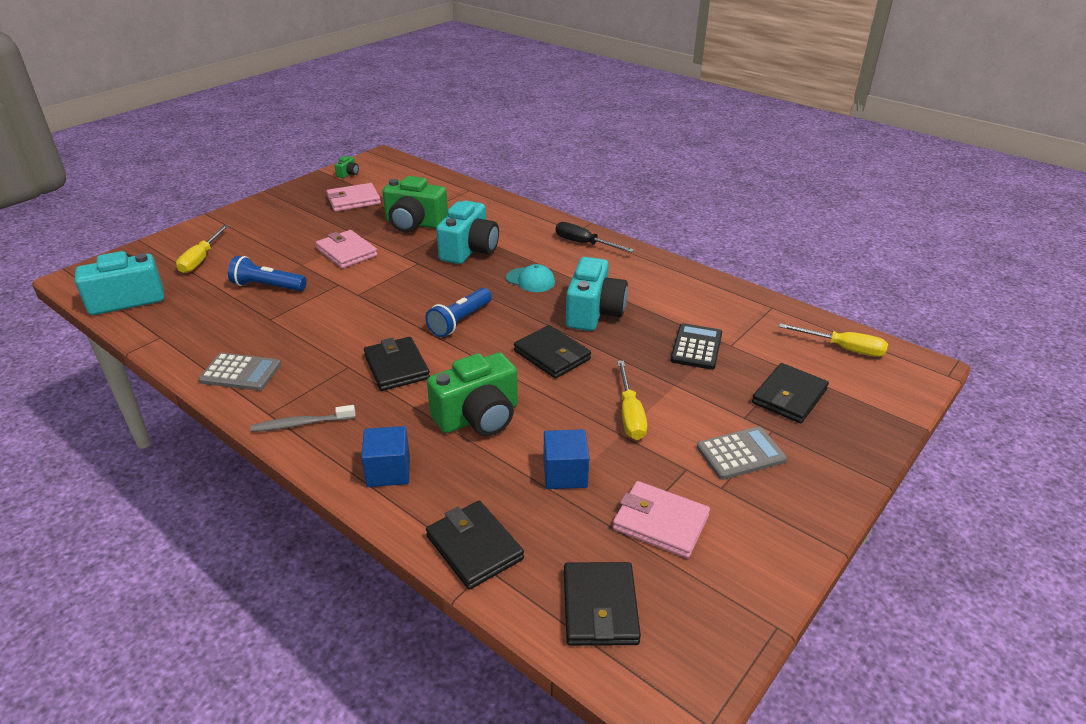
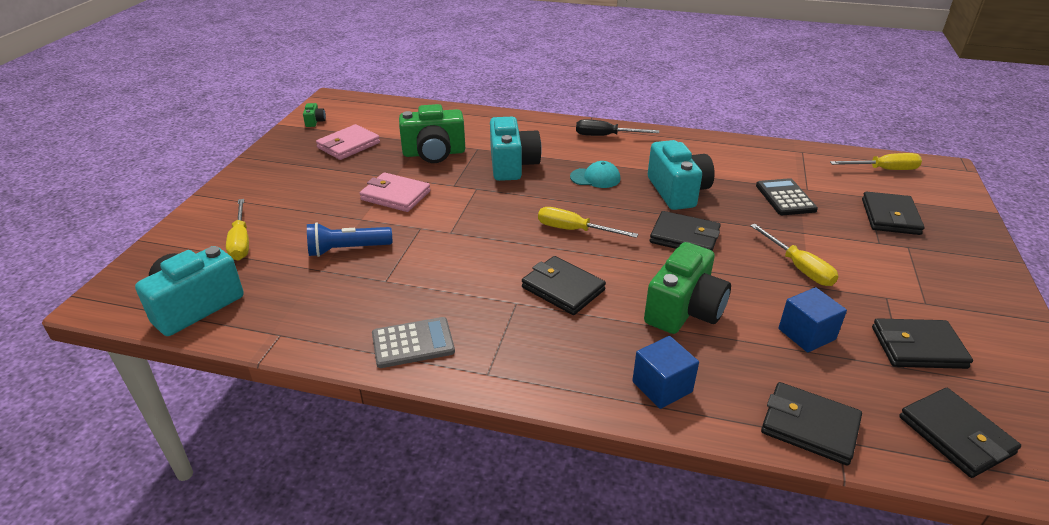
camera: 25 degrees left, 0 degrees up
grey toothbrush [251,405,355,432] -> none
blue flashlight [425,288,492,337] -> yellow screwdriver [538,207,638,238]
pink wallet [613,481,710,558] -> black wallet [872,318,973,369]
grey calculator [696,426,787,480] -> none

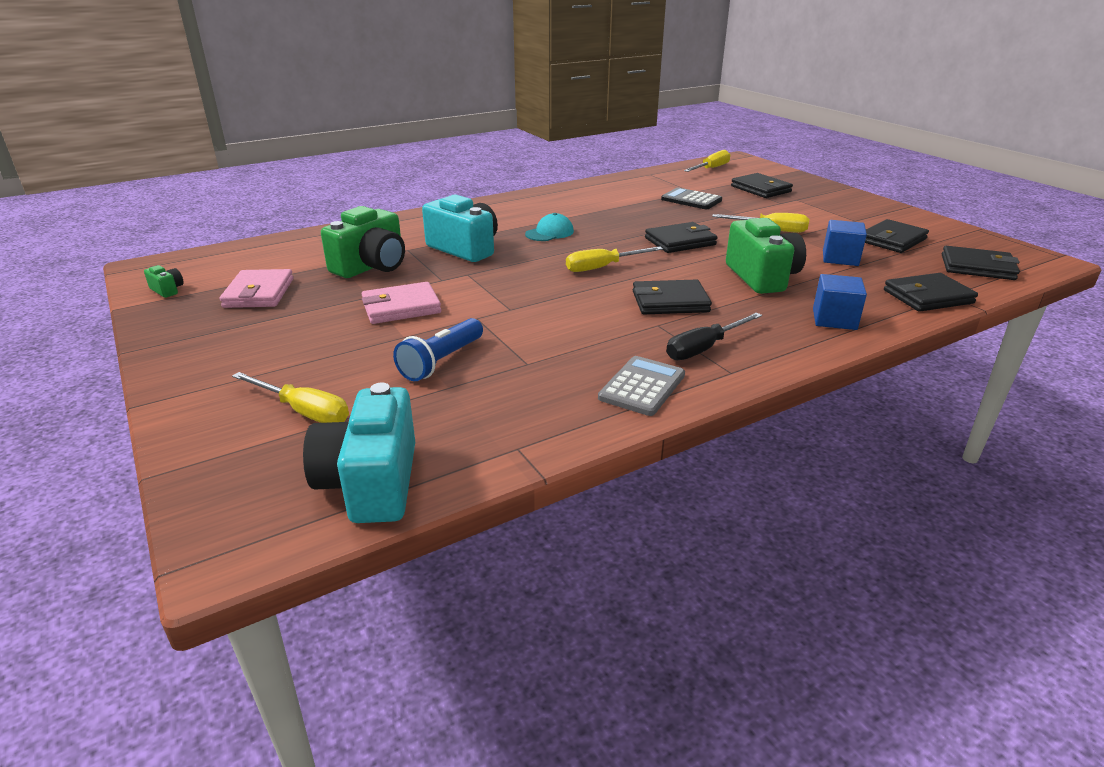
camera: 45 degrees left, 5 degrees down
black screwdriver [576,119,659,136] -> black screwdriver moved to [666,312,762,360]
turquoise camera [648,140,715,210] -> none

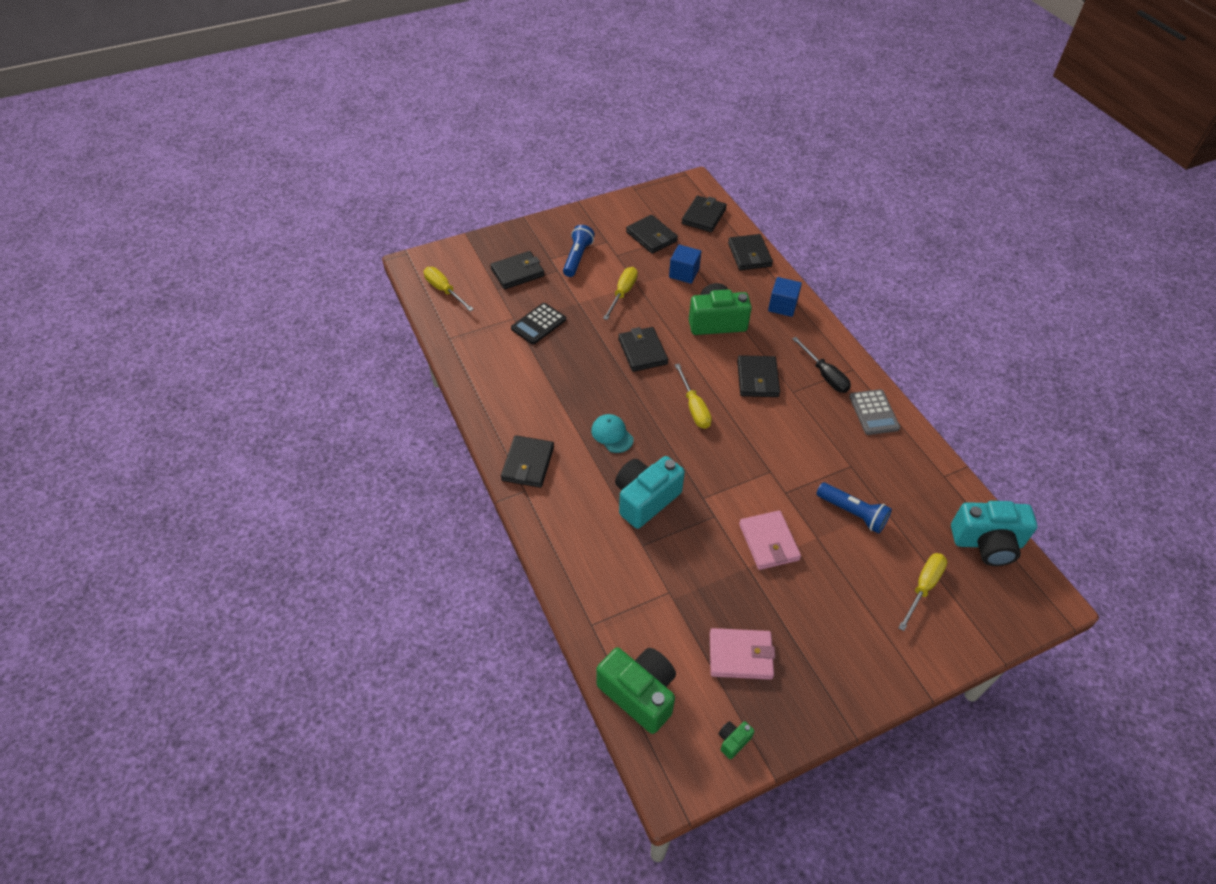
camera: 85 degrees left, 20 degrees up
green camera [321,206,405,278] -> green camera moved to [596,648,676,734]
grey calculator [598,356,685,416] -> grey calculator turned 135 degrees counterclockwise [849,389,900,435]
none -> black wallet [501,435,554,488]
none -> blue flashlight [563,225,595,277]

